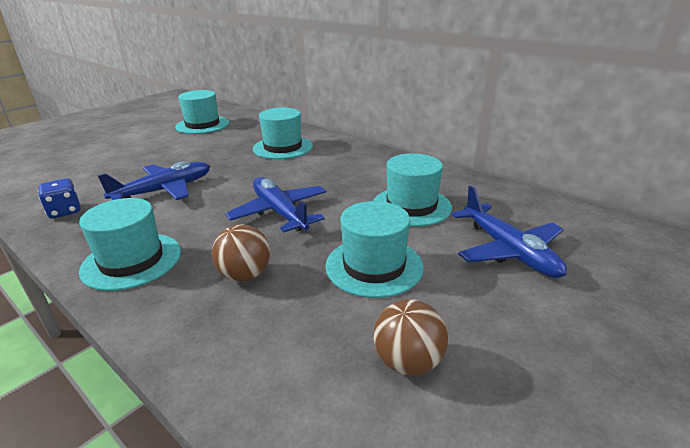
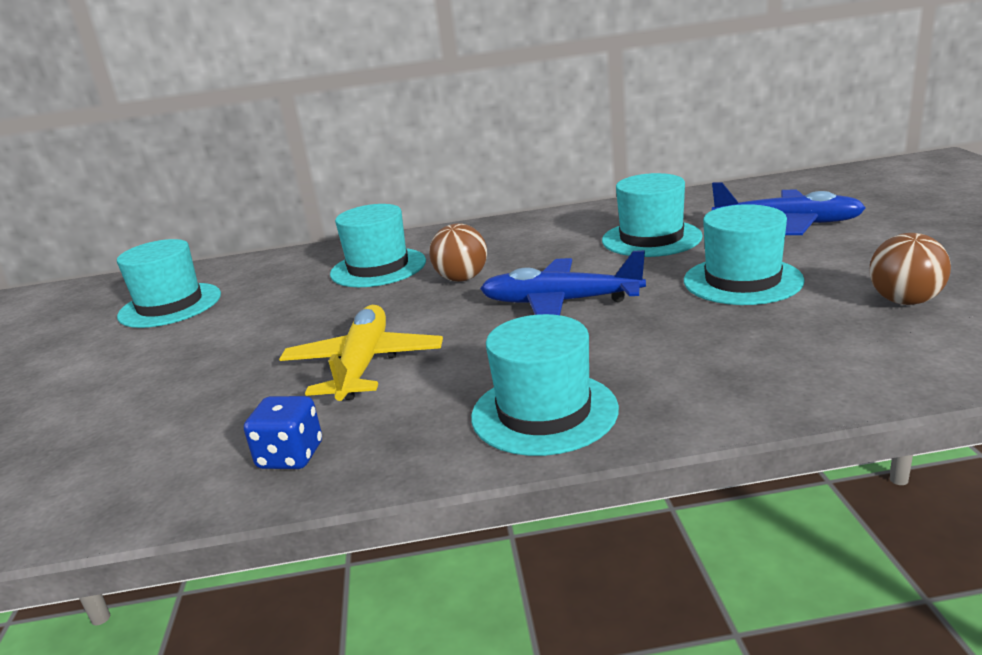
camera: 45 degrees left, 5 degrees down
blue plane [97,161,210,200] -> yellow plane [279,305,443,401]
brown ball [212,224,270,281] -> brown ball moved to [429,223,487,282]

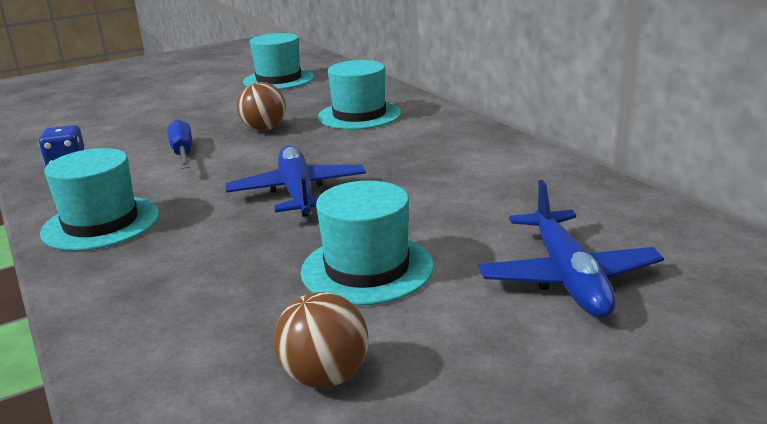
camera: 65 degrees right, 0 degrees up
yellow plane [279,305,443,401] -> blue screwdriver [167,119,192,169]
brown ball [429,223,487,282] -> brown ball moved to [237,82,286,131]
turquoise hat [602,173,703,257] -> none

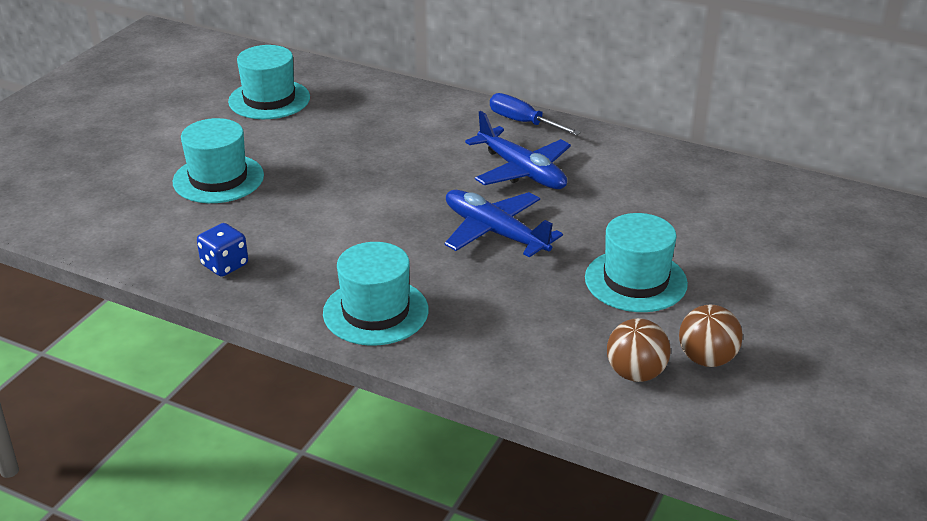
camera: 35 degrees left, 10 degrees up
blue screwdriver [167,119,192,169] -> blue screwdriver moved to [490,93,581,136]
brown ball [237,82,286,131] -> brown ball moved to [607,318,671,382]
turquoise hat [318,60,401,130] -> turquoise hat moved to [173,118,264,203]
blue plane [479,180,664,318] -> blue plane moved to [465,111,571,189]

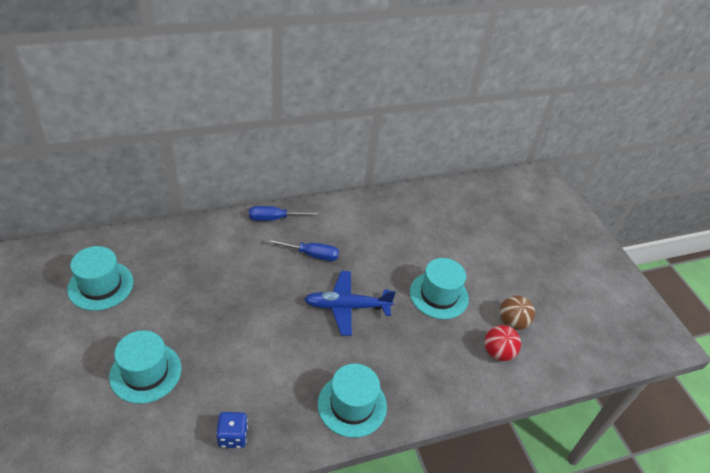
camera: 50 degrees left, 10 degrees up
blue plane [465,111,571,189] -> blue screwdriver [267,239,339,261]
brown ball [607,318,671,382] -> red ball [484,325,521,361]

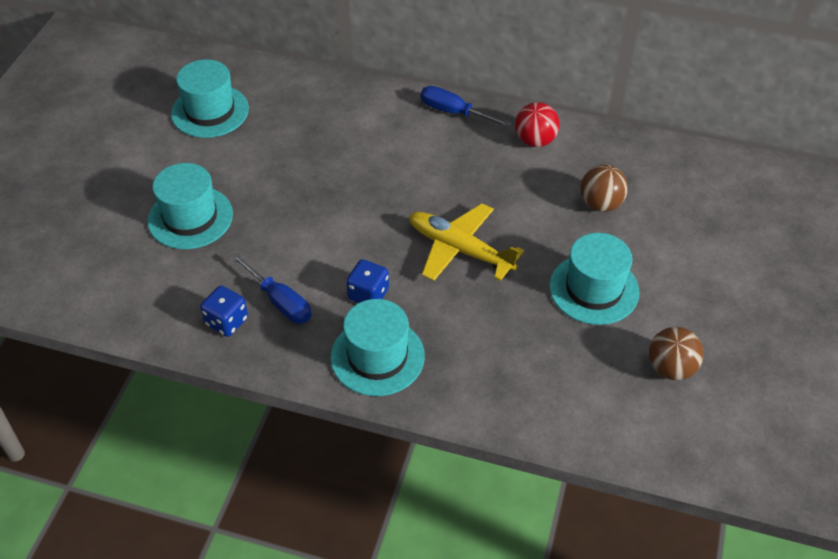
camera: 40 degrees right, 5 degrees up
blue screwdriver [267,239,339,261] -> blue screwdriver moved to [231,253,312,324]
blue plane [304,271,396,336] -> yellow plane [409,203,524,281]
red ball [484,325,521,361] -> red ball moved to [515,102,560,147]
none -> blue dice [346,259,389,303]
none -> brown ball [580,165,628,212]

